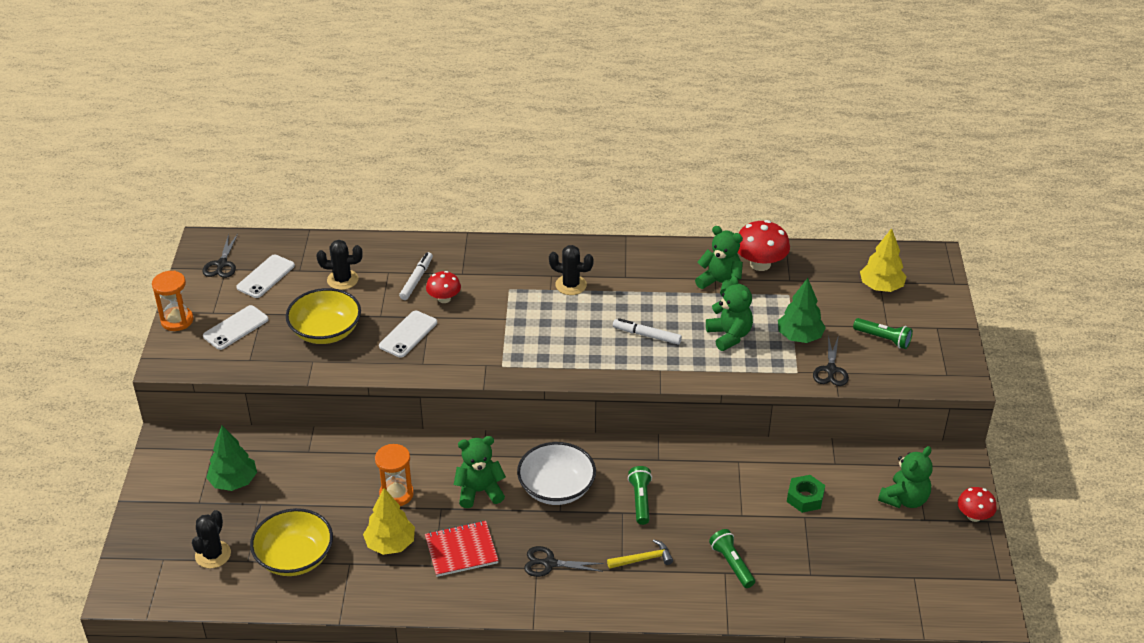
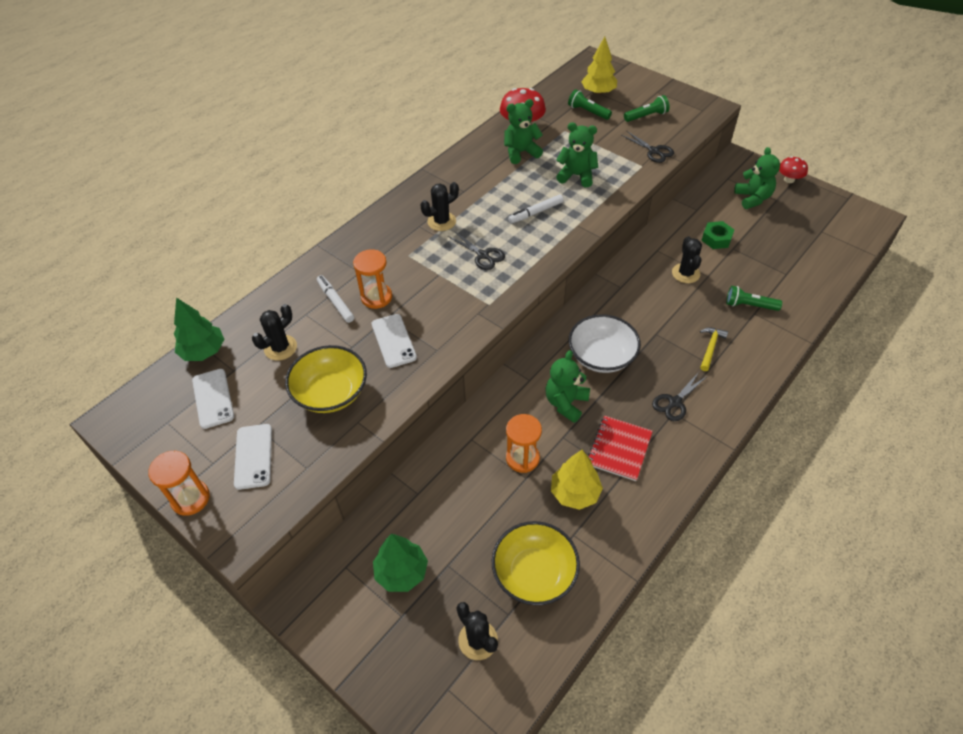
camera: 50 degrees left, 10 degrees up
black scissors [203,234,238,278] -> black scissors moved to [448,231,505,270]
red mushroom [426,271,461,303] -> orange hourglass [353,249,392,309]
green flashlight [628,466,652,525] -> green flashlight moved to [568,89,612,120]
green tree [778,278,826,343] -> green tree moved to [174,298,224,361]
none -> black cactus [672,236,702,283]

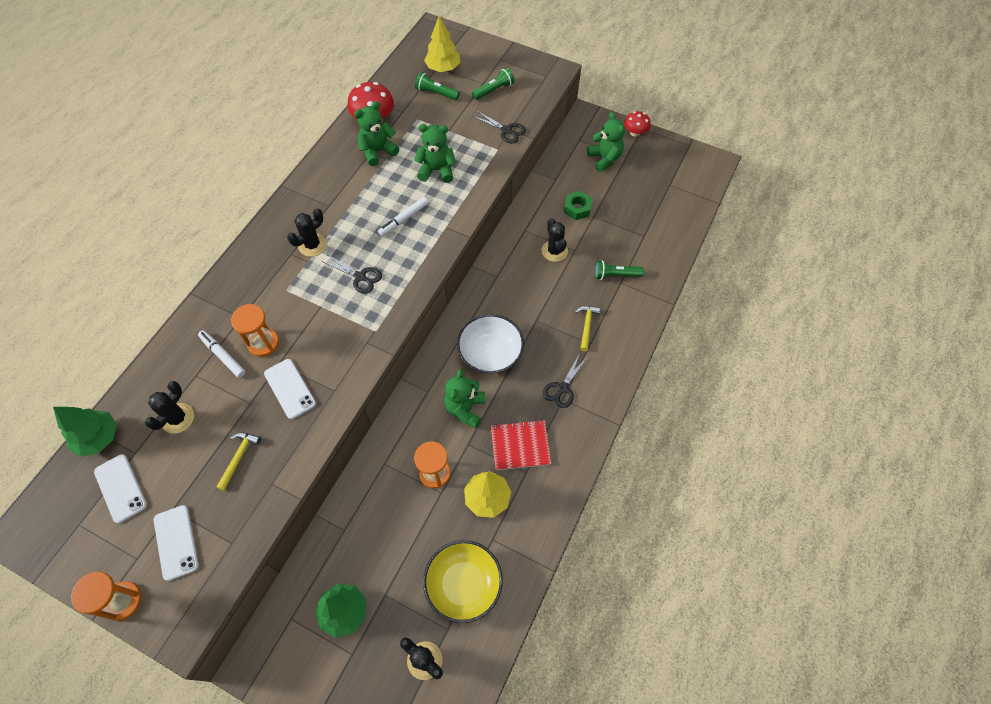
camera: 15 degrees left, 10 degrees up
yellow bowl [285,345,367,413] -> yellow hammer [216,433,261,491]
red notebook [588,416,653,481] -> red notebook turned 75 degrees clockwise [491,420,551,470]

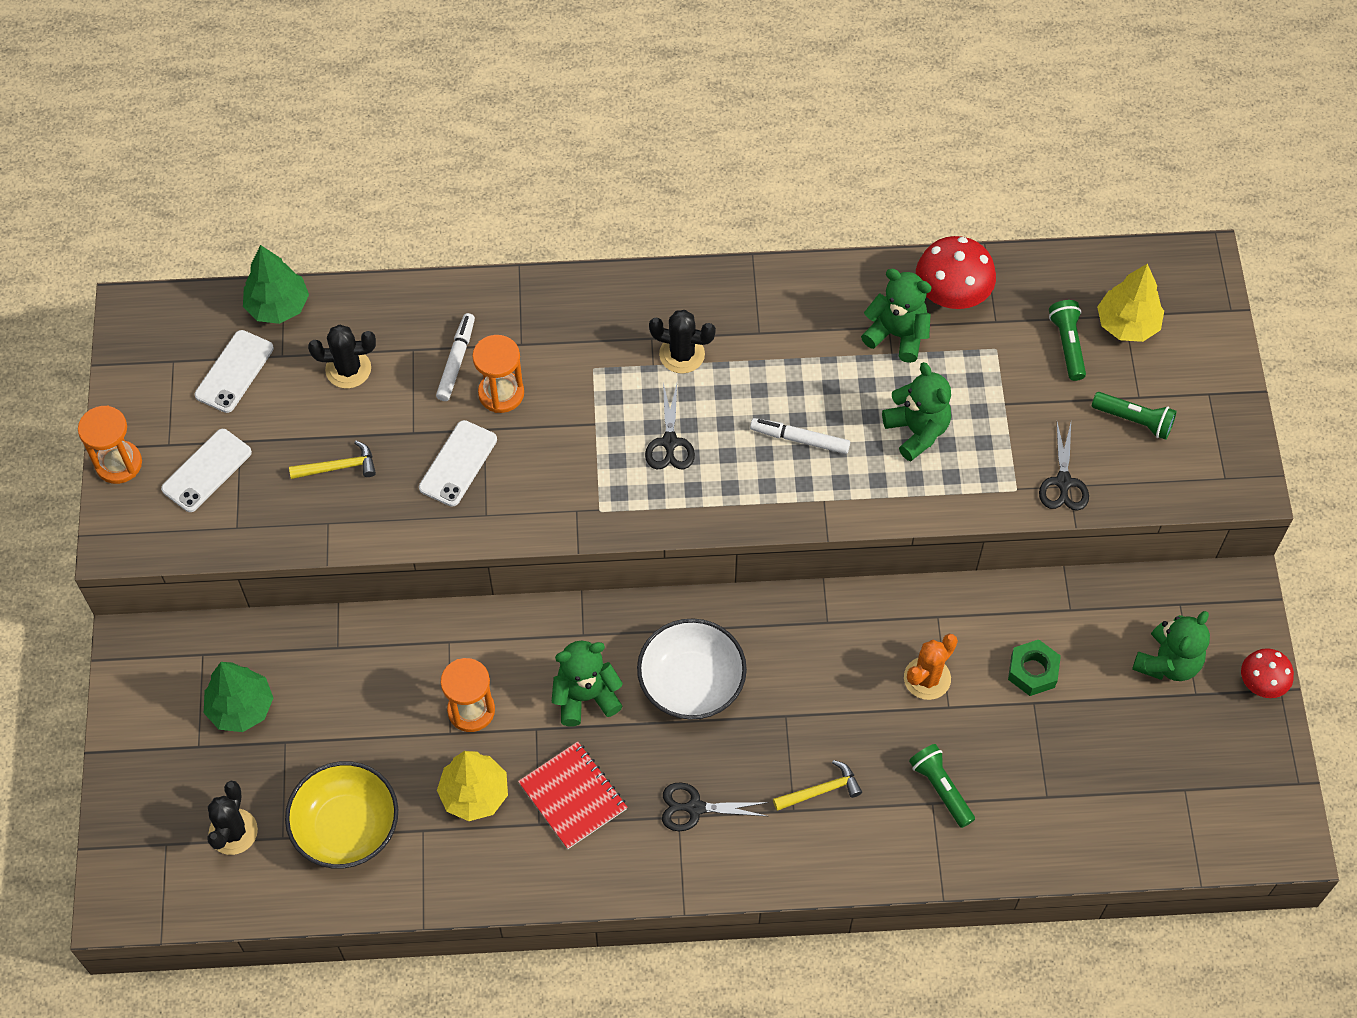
camera: 60 degrees right, 0 degrees up
black cactus [541,218,568,262] -> orange cactus [904,634,958,700]

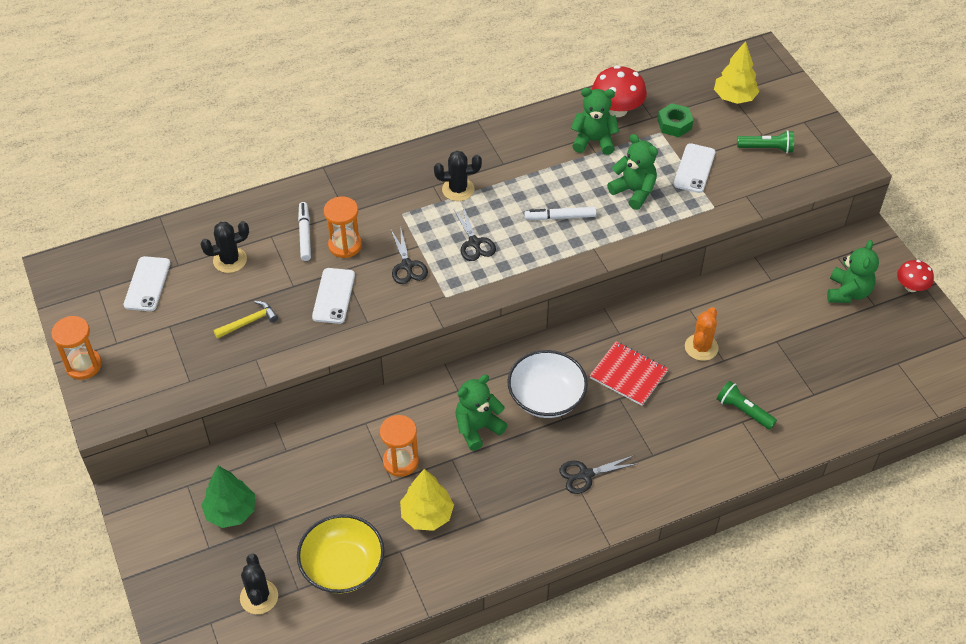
camera: 20 degrees left, 10 degrees down
white phone [161,429,252,512] -> white phone moved to [674,143,715,193]
green tree [243,245,309,324] -> none
red notebook [518,741,627,849] -> red notebook moved to [589,342,668,406]
yellow hammer [773,760,862,811] -> none
green nut [1008,640,1061,696] -> green nut moved to [657,103,693,137]
black scissors [1039,422,1089,511] -> black scissors moved to [391,230,428,284]
green flashlight [1049,300,1086,381] -> none

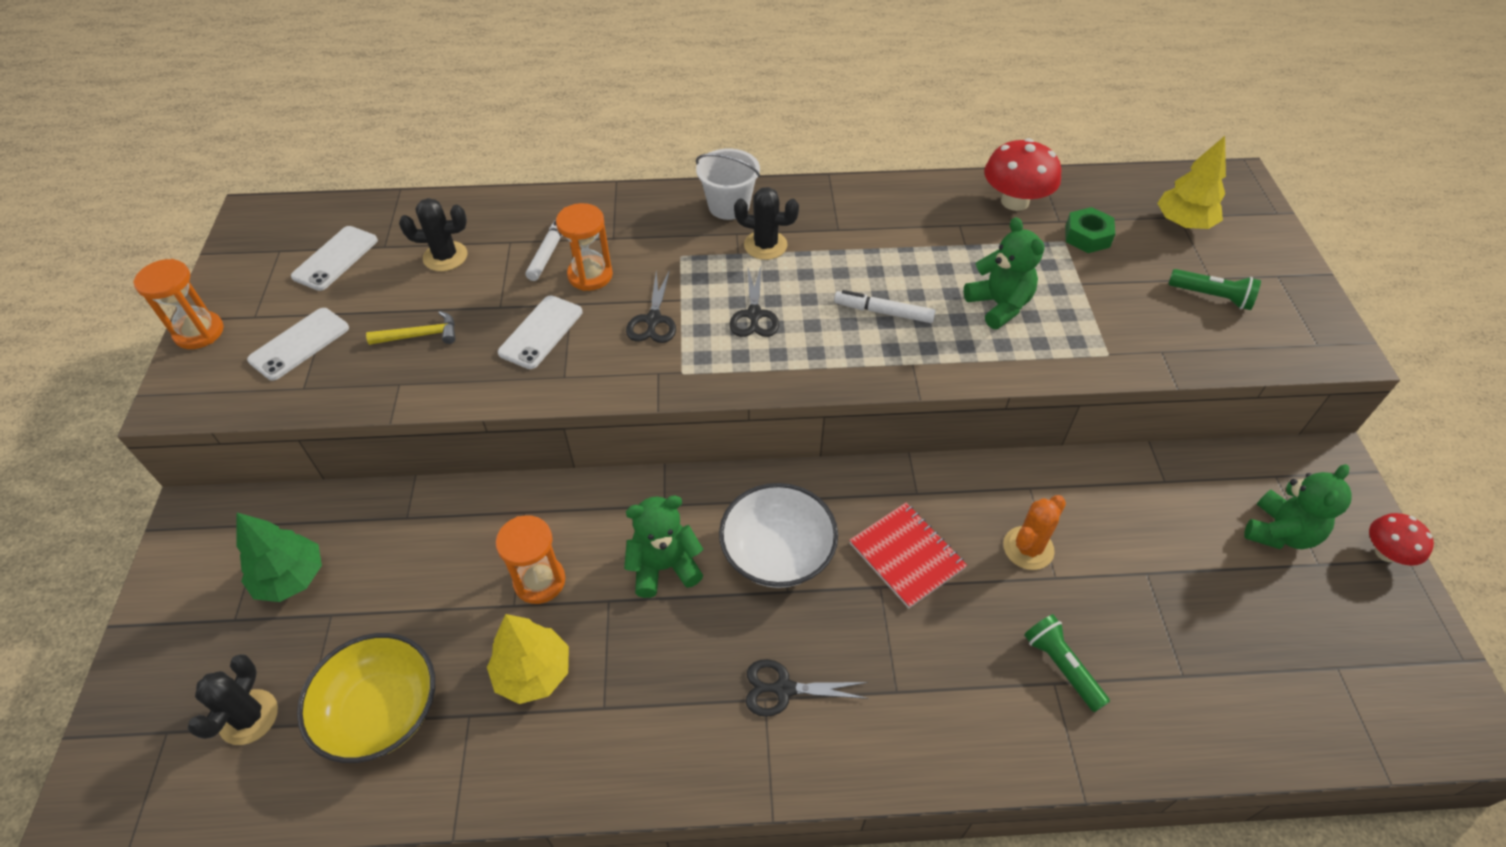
camera: 20 degrees right, 0 degrees up
green teddy bear [571,88,619,155] -> none
white phone [674,143,715,193] -> white phone moved to [247,308,349,381]
none -> white bucket [696,149,760,220]

